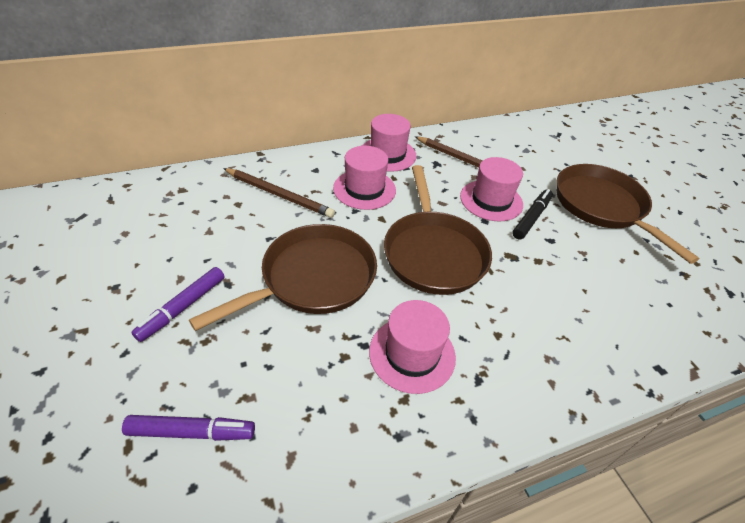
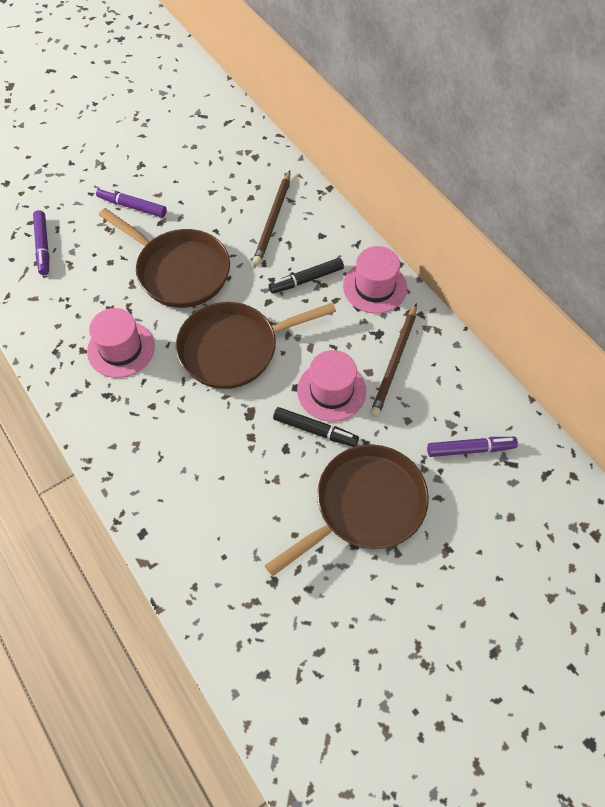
camera: 80 degrees right, 15 degrees up
pink hat [333,146,396,210] -> black marker [269,258,344,294]
none -> purple marker [427,437,518,457]

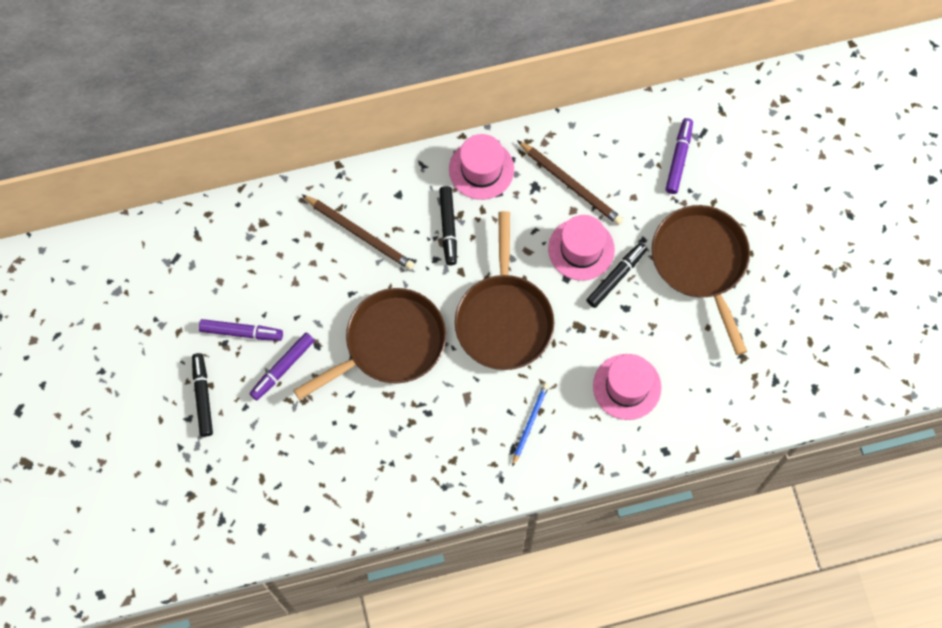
camera: 70 degrees left, 10 degrees up
purple marker [33,210,49,275] -> purple marker moved to [199,319,283,341]
pink hat [87,308,155,378] -> pink hat moved to [593,354,661,420]
none -> black marker [192,353,213,437]
none -> blue pencil [512,383,549,467]

